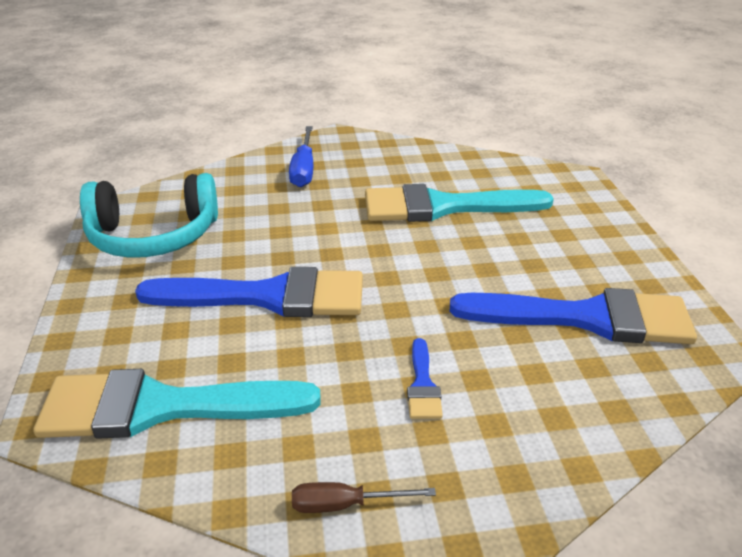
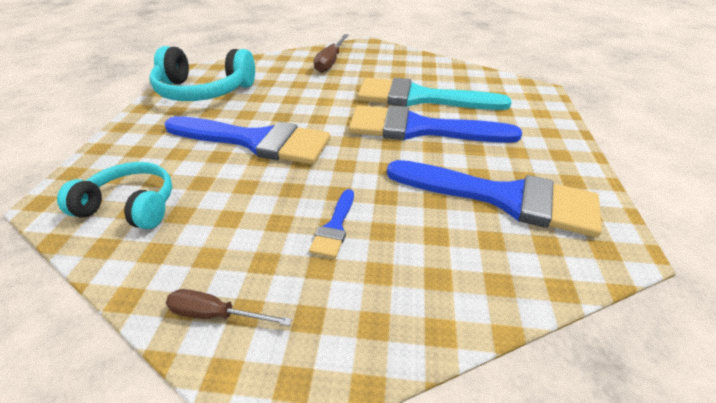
camera: 15 degrees right, 5 degrees up
turquoise brush [33,369,321,439] -> turquoise headphones [57,162,172,229]
blue screwdriver [289,126,313,187] -> brown screwdriver [313,34,349,73]
none -> blue brush [349,105,522,143]

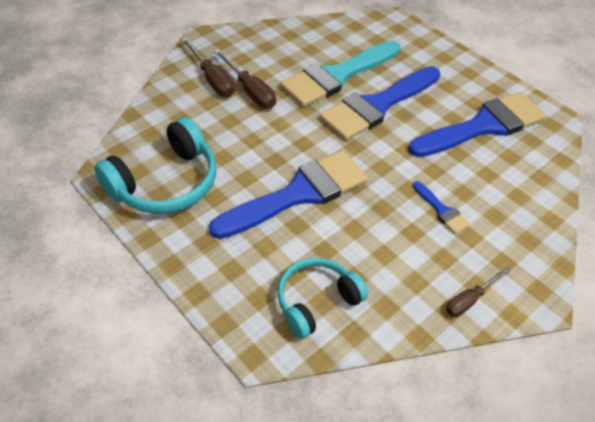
camera: 50 degrees left, 10 degrees up
none -> brown screwdriver [214,49,276,108]

